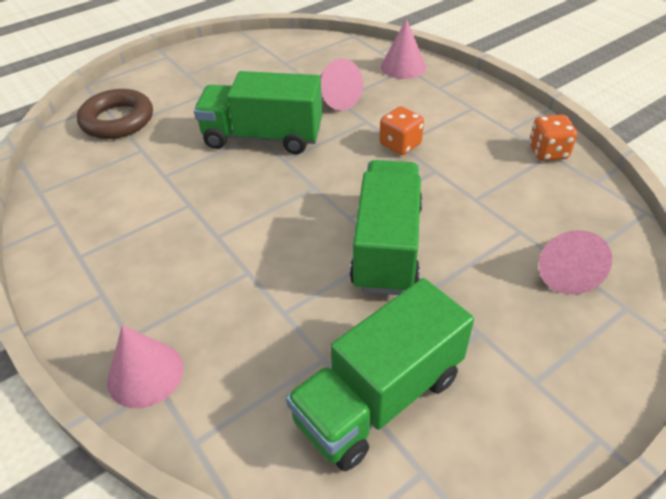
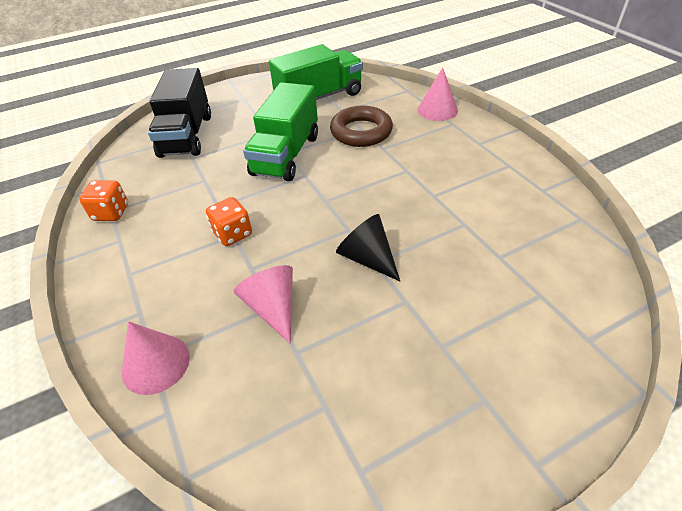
camera: 170 degrees left, 0 degrees up
brown ring [77,89,153,139] -> brown ring moved to [330,106,393,147]
green truck [194,71,322,154] -> black cone [336,214,400,281]
pink cone [538,230,612,295] -> black truck [148,68,211,158]

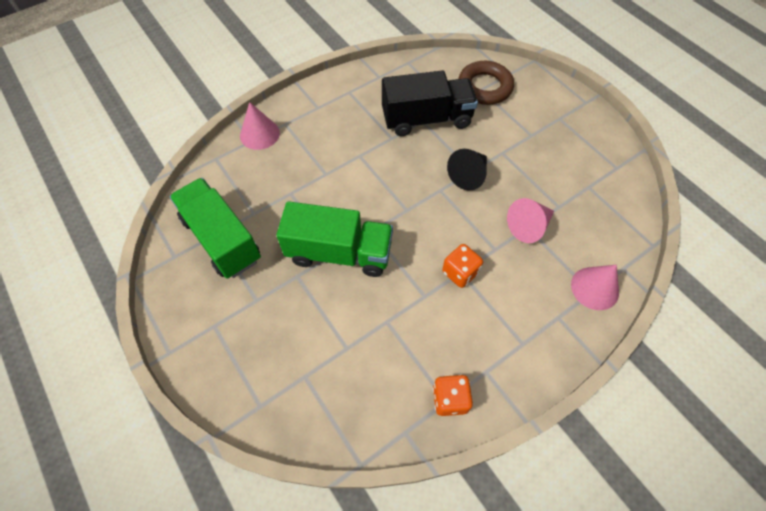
camera: 100 degrees left, 15 degrees up
black truck [148,68,211,158] -> black truck moved to [382,70,478,136]
brown ring [330,106,393,147] -> brown ring moved to [458,61,514,105]

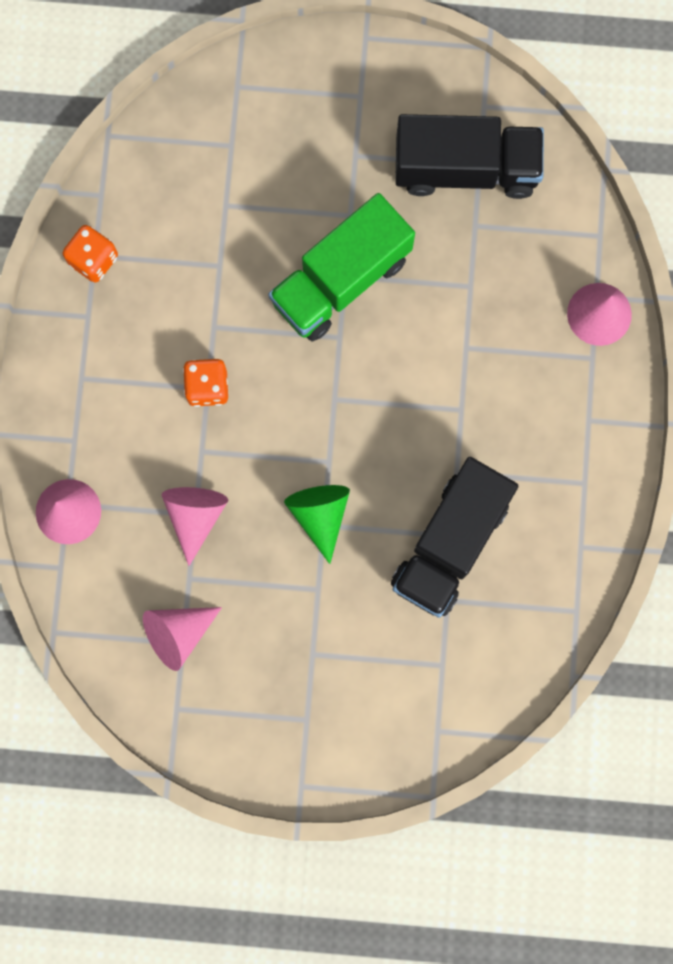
camera: 130 degrees right, 20 degrees up
green truck [169,178,261,279] -> black truck [395,114,544,199]
black cone [447,149,487,191] -> green cone [284,485,350,564]
brown ring [458,61,514,105] -> none
none -> pink cone [143,607,222,671]

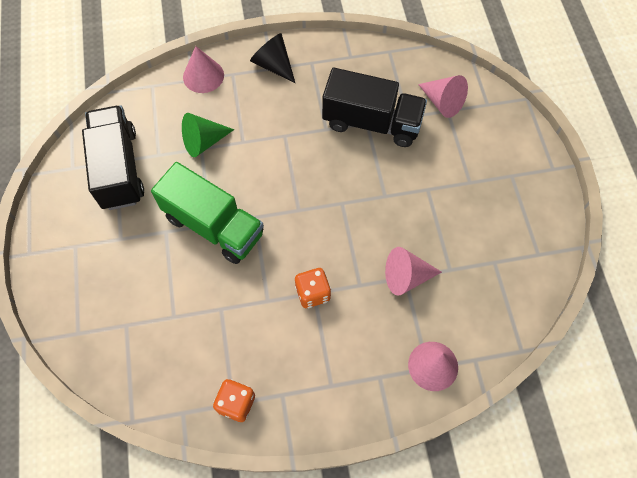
camera: 105 degrees left, 15 degrees down
pink cone [143,607,222,671] -> pink cone moved to [418,75,468,118]
green cone [284,485,350,564] -> green cone moved to [182,113,234,157]
none -> black cone [250,33,295,83]

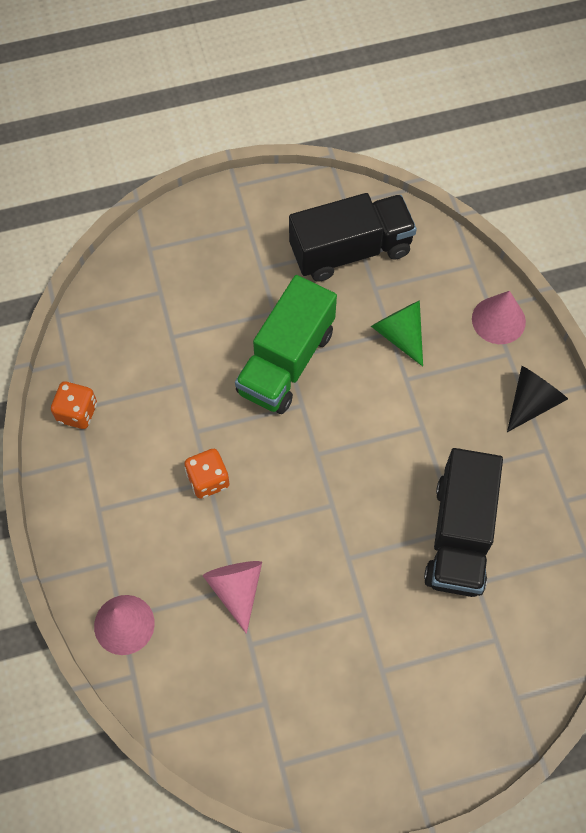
camera: 85 degrees right, 0 degrees up
pink cone [418,75,468,118] -> none

